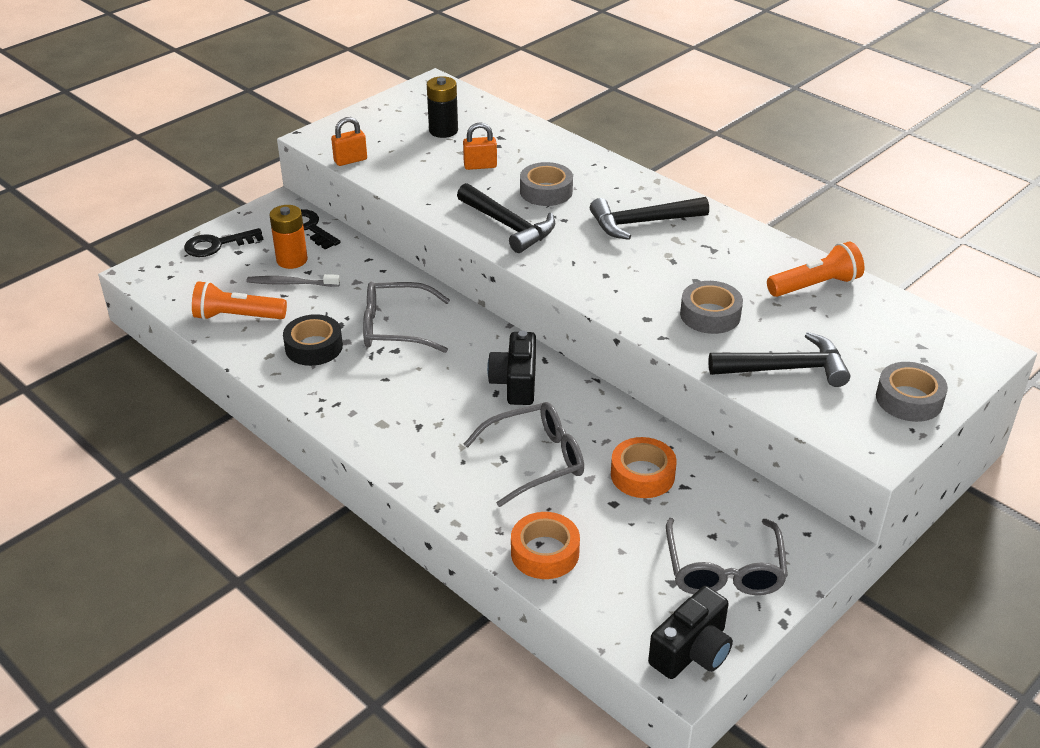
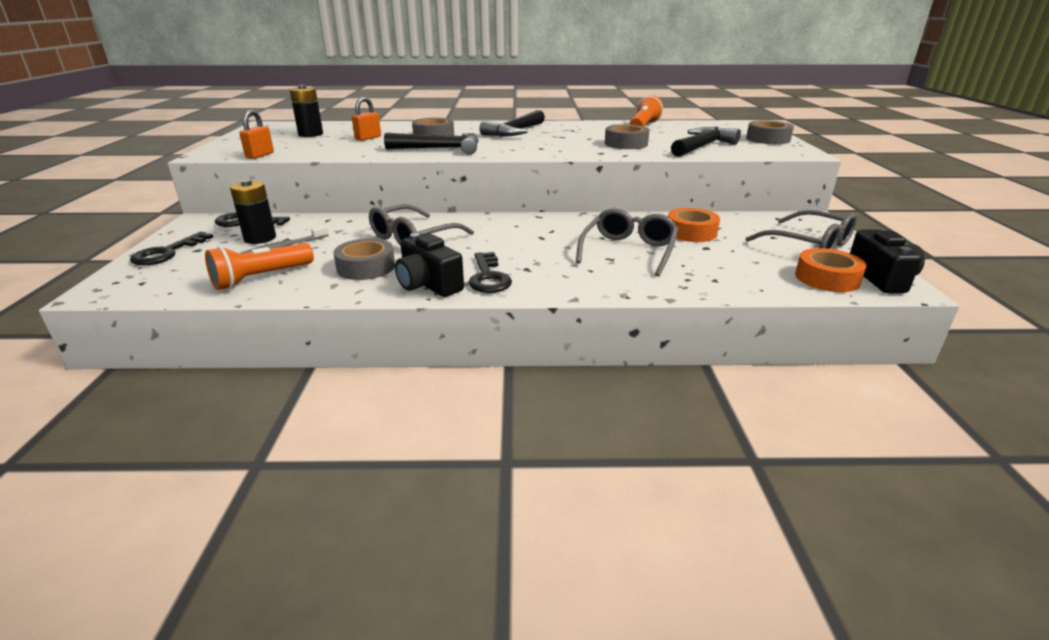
camera: 45 degrees left, 10 degrees down
orange battery [269,205,308,269] -> black battery [230,180,276,244]
black tape [283,314,343,366] -> grey tape [333,238,395,280]
black camera [487,331,536,405] -> black camera moved to [395,233,464,297]
orange tape [511,512,580,579] -> orange tape moved to [795,248,867,292]
none -> black key [469,252,512,293]

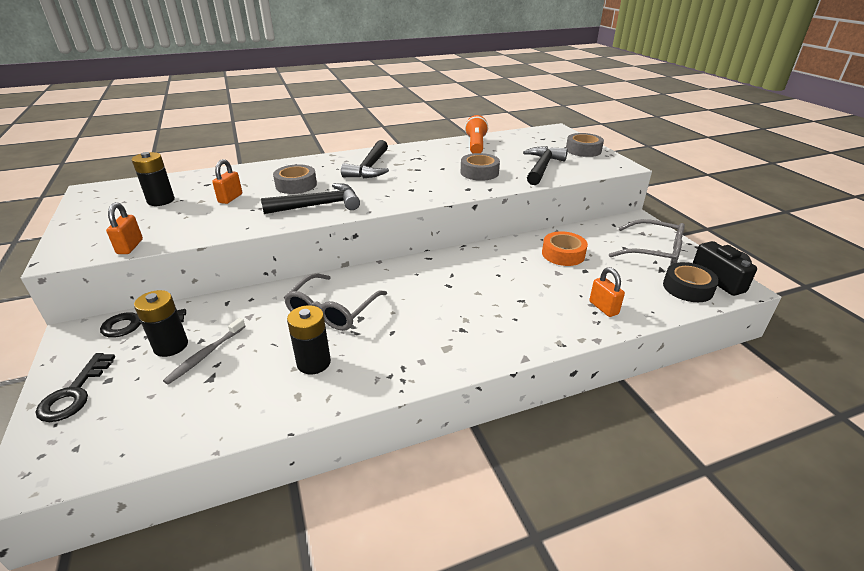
camera: 20 degrees left, 5 degrees up
orange flashlight [205,243,314,290] -> none
grey tape [333,238,395,280] -> black battery [287,305,331,374]
black camera [395,233,464,297] -> none
black key [469,252,512,293] -> none
grey glasses [576,208,679,277] -> none
orange tape [795,248,867,292] -> black tape [663,262,719,302]
none -> orange padlock [589,267,625,317]

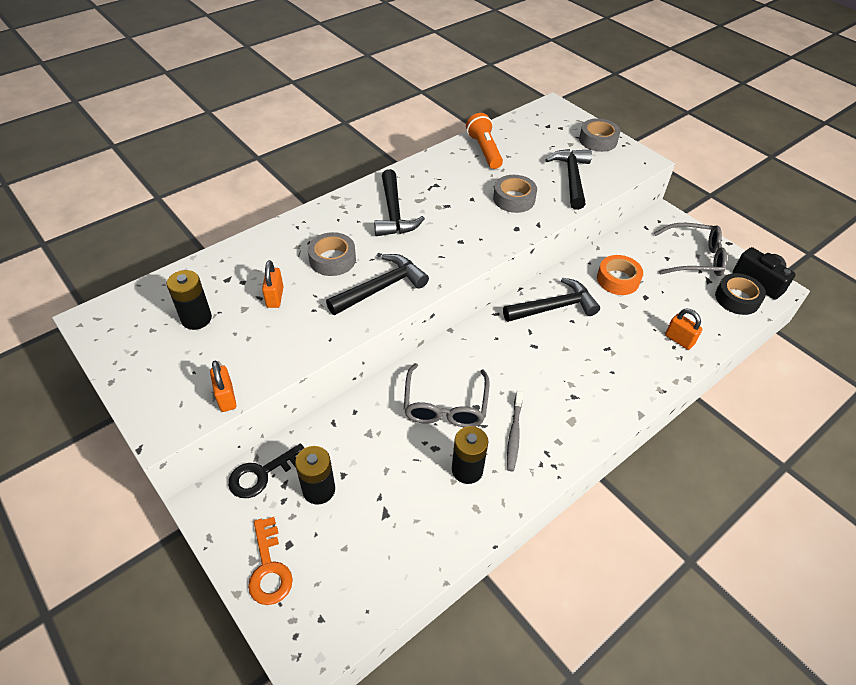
camera: 20 degrees left, 15 degrees up
black key [36,353,115,422] -> orange key [248,517,293,605]
grey toothbrush [163,318,246,384] -> grey toothbrush moved to [507,391,523,471]
none -> black hammer [503,278,600,322]

